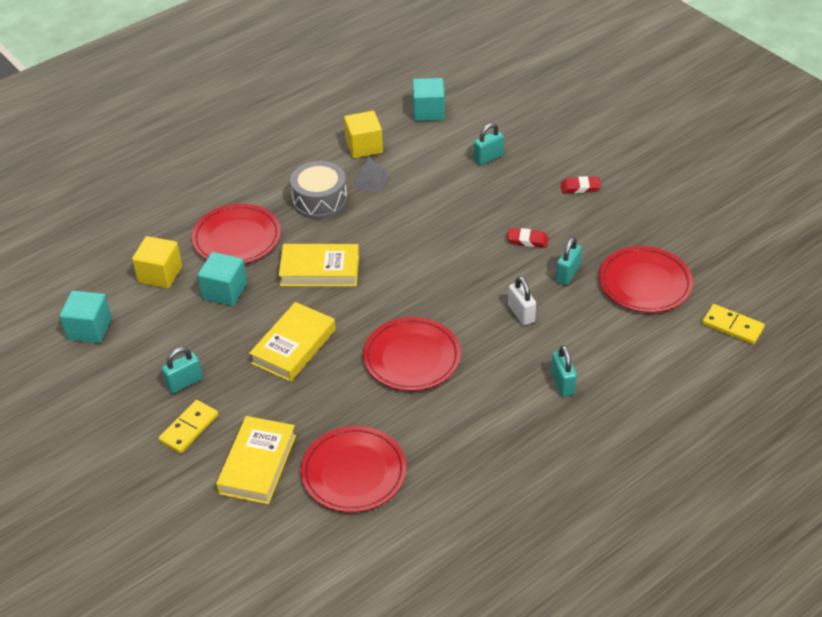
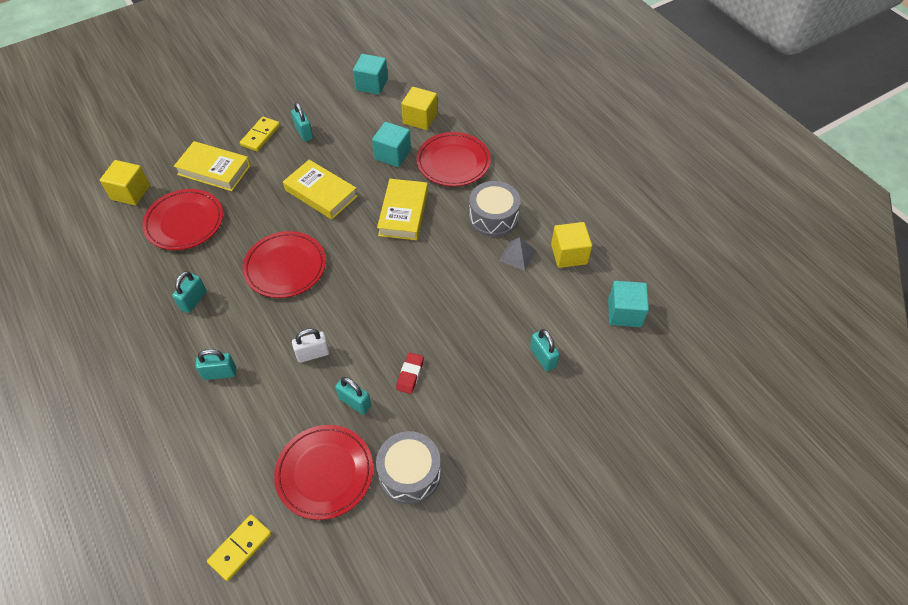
camera: 95 degrees right, 10 degrees up
yellow domino [158,400,219,454] -> yellow domino turned 75 degrees clockwise [240,116,280,151]
red eraser [561,176,601,193] -> none
none -> yellow cube [100,160,150,205]
none -> turquoise padlock [172,271,207,313]
none -> grey drum [376,431,441,504]

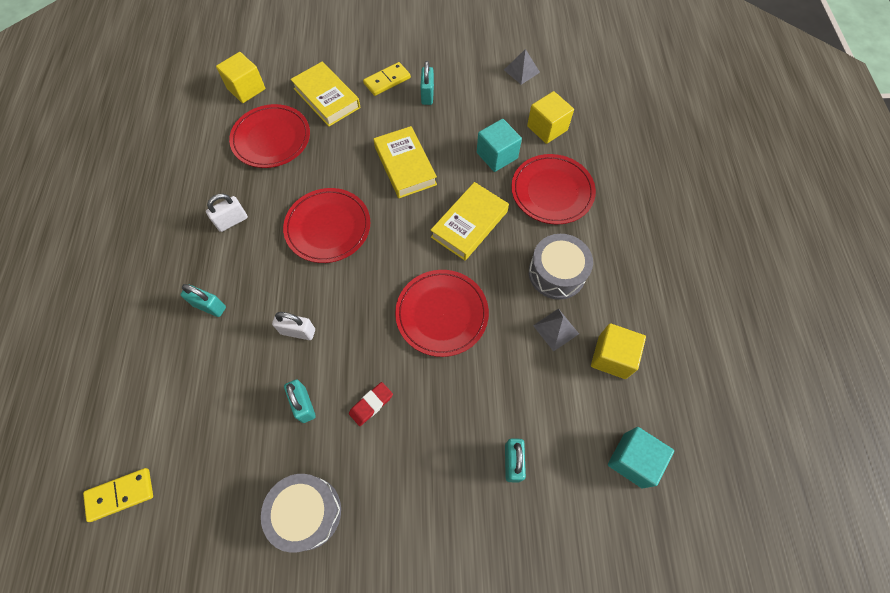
camera: 30 degrees right, 10 degrees up
turquoise padlock [172,271,207,313] -> white padlock [206,194,248,232]
red plate [274,425,373,520] -> red plate moved to [395,270,489,357]
turquoise cube [353,54,388,95] -> grey pyramid [504,49,540,85]

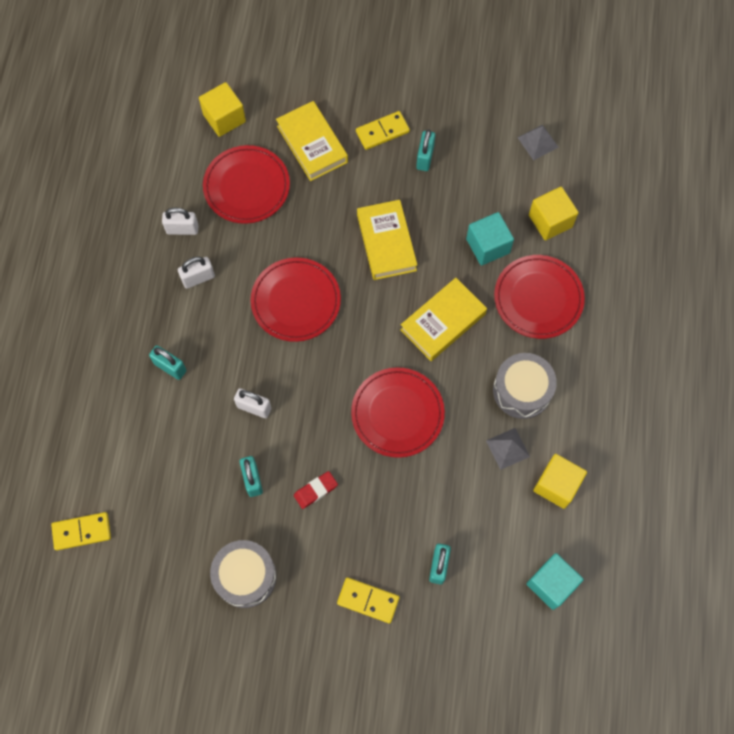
camera: 10 degrees right, 5 degrees up
none -> white padlock [162,208,199,235]
none -> yellow domino [337,577,399,623]

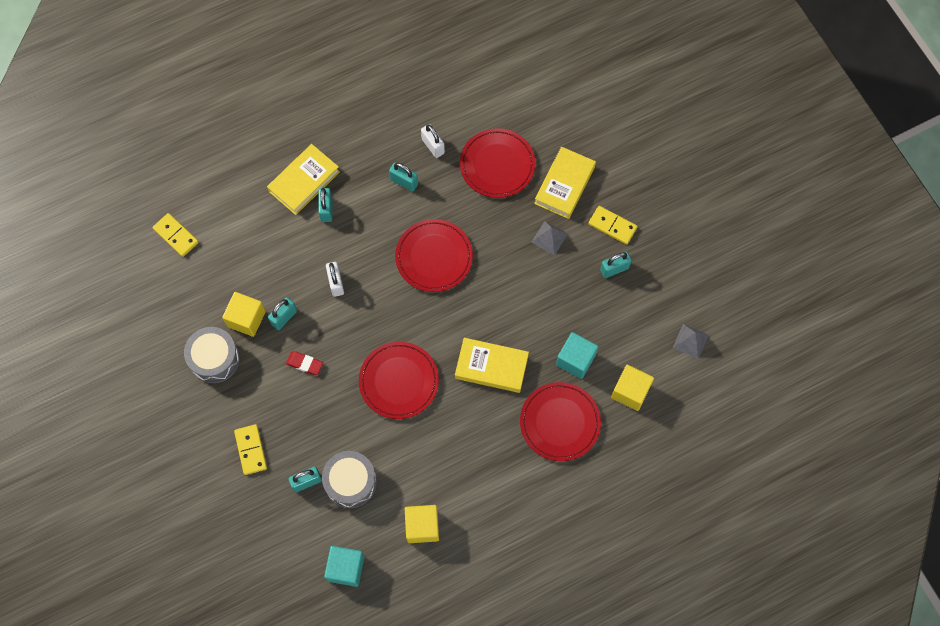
camera: 55 degrees right, 0 degrees up
white padlock [178,257,215,289] -> turquoise padlock [389,163,418,192]
yellow cube [199,82,246,137] -> yellow cube moved to [222,292,266,337]
yellow book [357,200,417,280] -> yellow book moved to [267,144,340,215]
grey pyramid [486,428,530,470] -> grey pyramid moved to [531,221,568,255]
grey drum [493,353,557,419] -> grey drum moved to [322,451,377,508]

